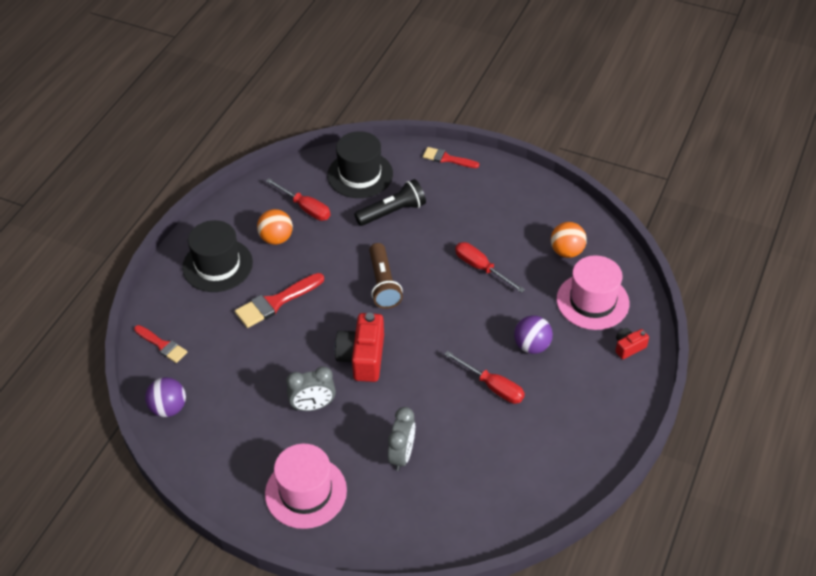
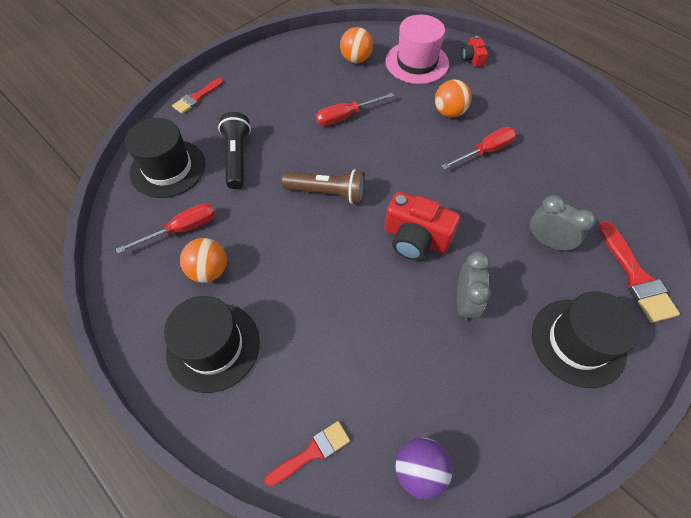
camera: 70 degrees left, 10 degrees up
red brush [235,273,324,328] -> red brush moved to [598,221,680,323]
pink hat [265,444,347,529] -> black hat [532,291,640,388]
purple ball [514,316,553,354] -> orange ball [435,79,472,118]

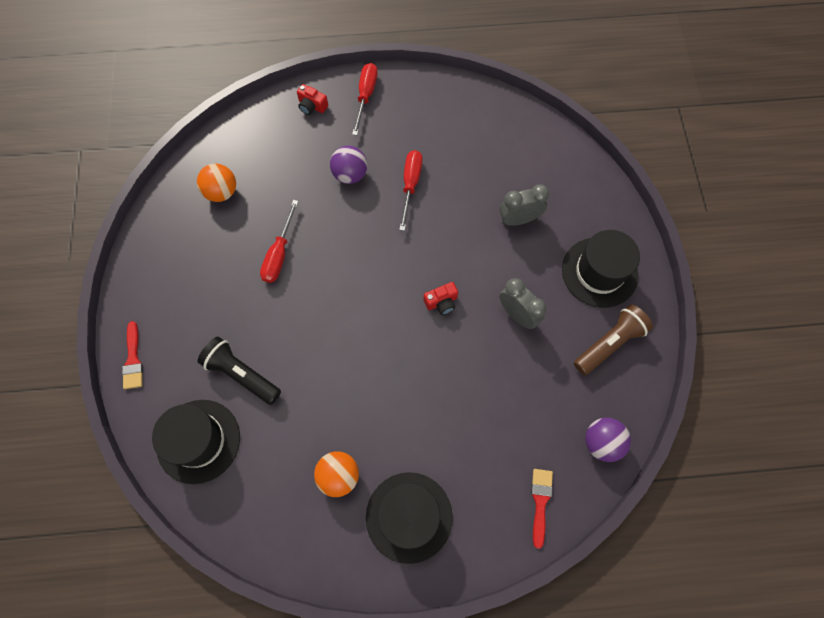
camera: 50 degrees left, 10 degrees up
red screwdriver [116,203,215,254] -> red screwdriver moved to [352,63,378,135]
brown flashlight [282,169,365,204] -> brown flashlight moved to [574,304,653,375]
pink hat [385,15,449,84] -> none
red camera [385,191,460,261] -> red camera [423,282,458,315], size x0.52
orange ball [435,79,472,118] -> purple ball [330,146,367,184]
red brush [598,221,680,323] -> none

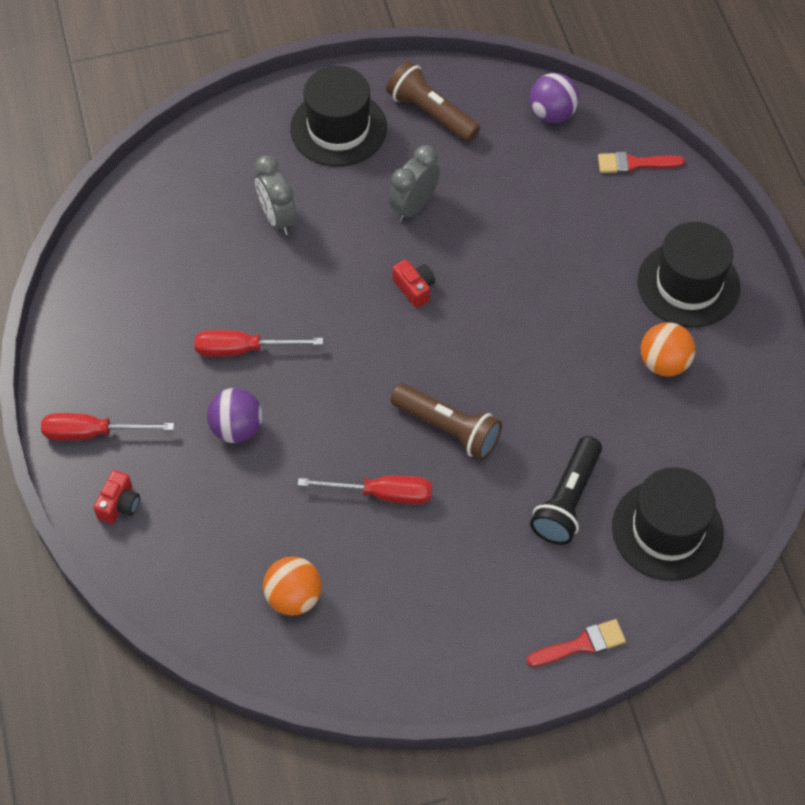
camera: 100 degrees left, 10 degrees down
none -> brown flashlight [391,384,502,460]

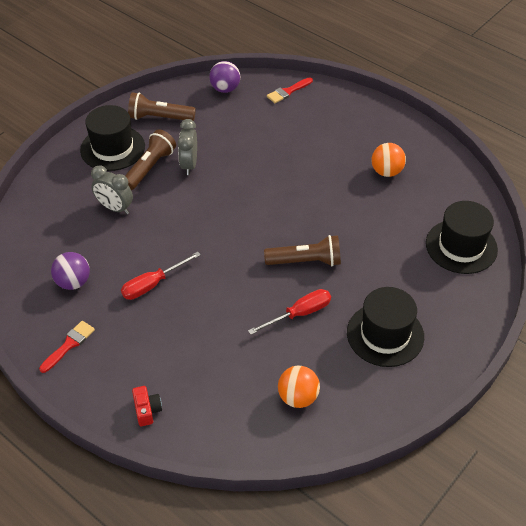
camera: 35 degrees left, 10 degrees down
red screwdriver [41,413,174,440] -> none
purple ball [207,388,263,443] -> purple ball moved to [51,252,90,290]
red camera [392,259,435,308] -> none
red brush [526,619,626,667] -> red brush moved to [39,321,95,373]
black flashlight [530,436,602,545] -> none
black hat [638,222,740,328] -> black hat moved to [347,287,424,367]
none -> brown flashlight [125,129,176,190]

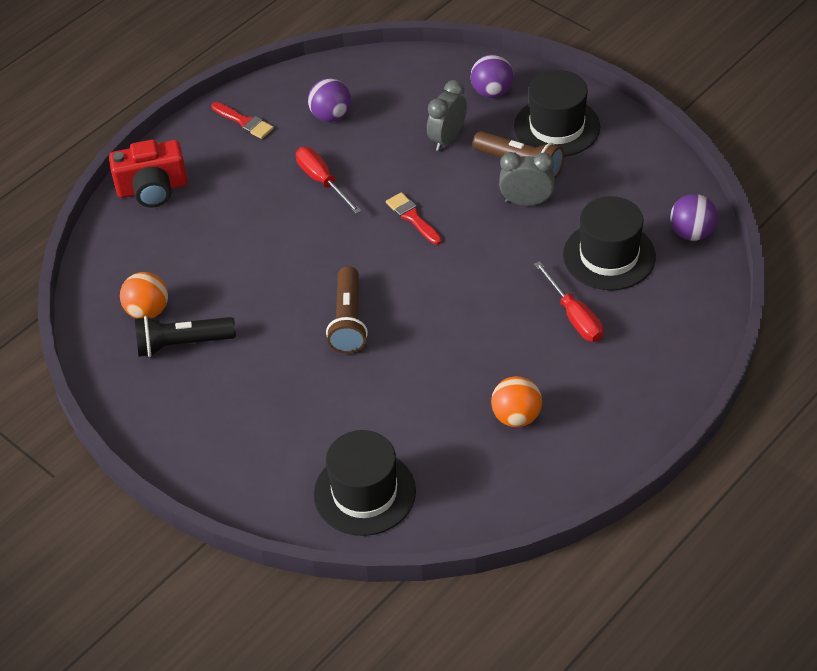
camera: 95 degrees right, 0 degrees up
brown flashlight [128,92,196,121] -> none
red camera [132,386,162,426] -> red camera [109,140,188,208], size x1.93
red screwdriver [248,289,331,335] -> red screwdriver moved to [534,261,604,342]
red brush [267,77,313,103] -> red brush moved to [386,192,442,245]
black hat [347,287,424,367] -> black hat moved to [563,196,656,290]
none -> black flashlight [135,316,236,357]
none -> purple ball [471,55,514,98]

